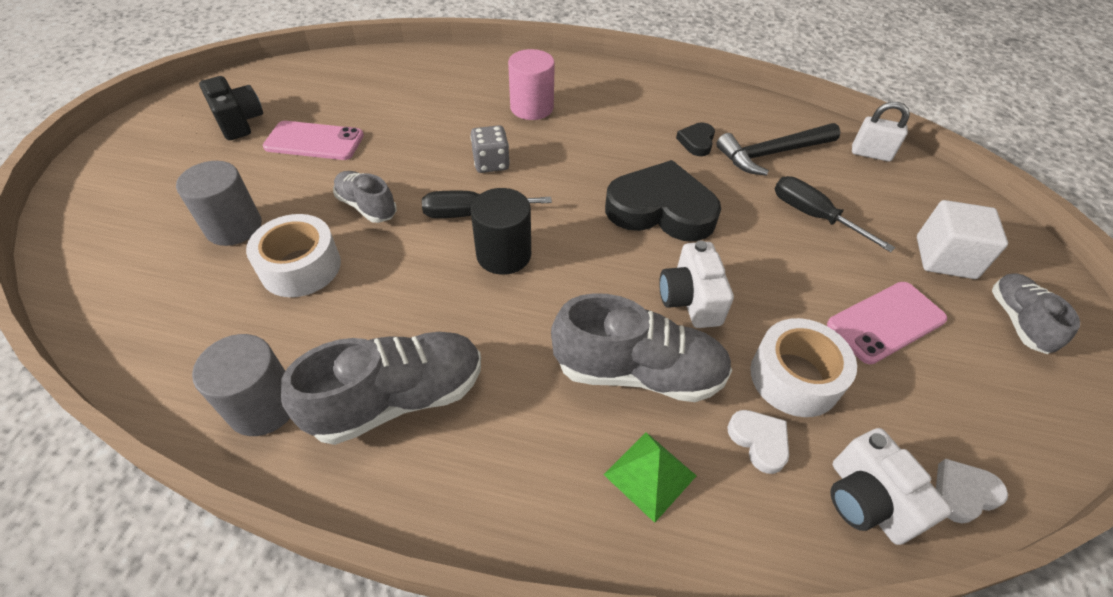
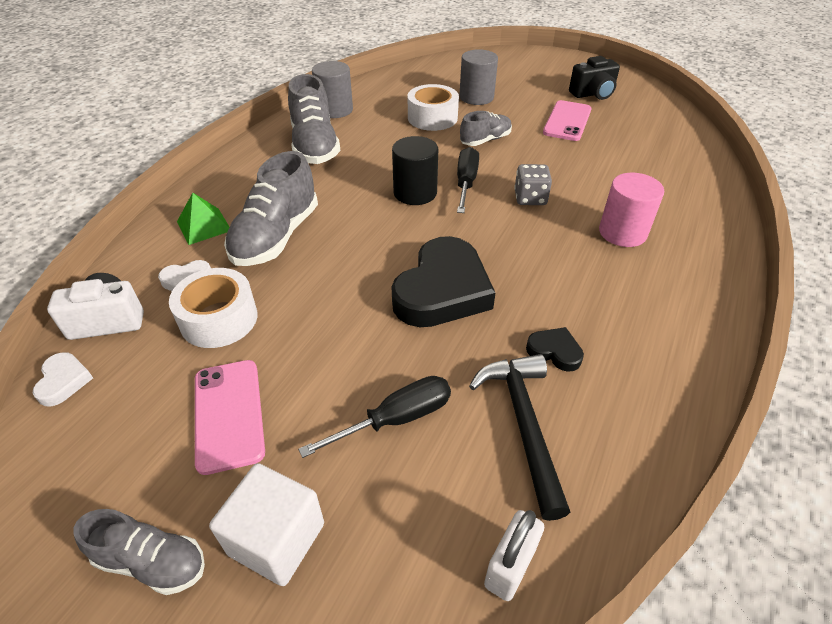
camera: 105 degrees right, 5 degrees down
white camera [659,240,734,328] -> none

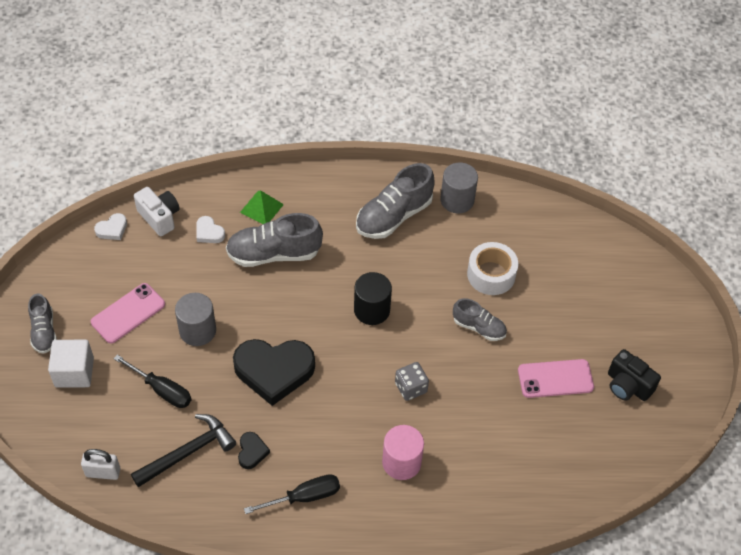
camera: 60 degrees right, 10 degrees up
white tape [169,268,258,348] -> none
black screwdriver [457,147,479,213] -> black screwdriver moved to [244,474,340,514]
grey cylinder [459,49,498,105] -> grey cylinder moved to [175,293,216,346]

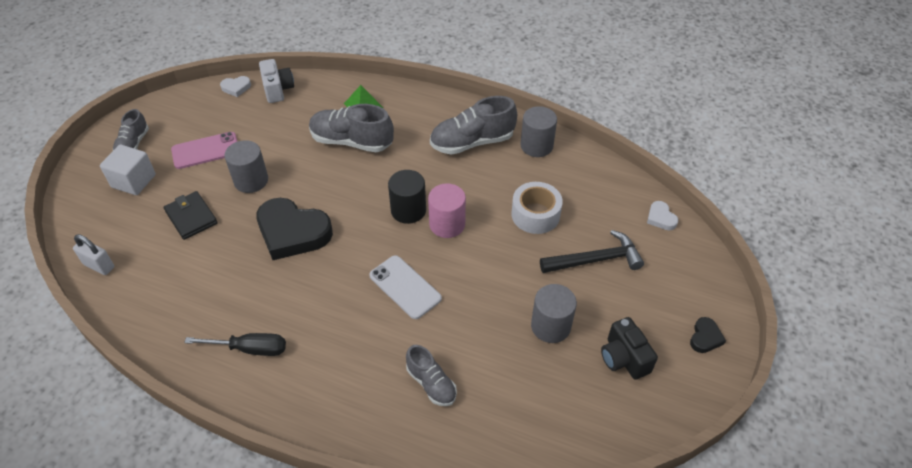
camera: 25 degrees right, 5 degrees down
black screwdriver [113,355,191,408] -> black wallet [164,191,218,240]
black hammer [131,414,236,487] -> black hammer moved to [540,230,644,273]
white heart [196,216,225,243] -> white heart moved to [647,201,678,230]
black heart [238,432,270,469] -> black heart moved to [690,317,726,353]
pink cylinder [382,425,424,480] -> pink cylinder moved to [428,183,466,238]
grey dice [395,362,429,401] -> white phone [369,255,442,319]
grey shoe [453,298,507,341] -> grey shoe moved to [406,345,457,406]
pink phone [518,359,594,398] -> grey cylinder [531,284,577,343]

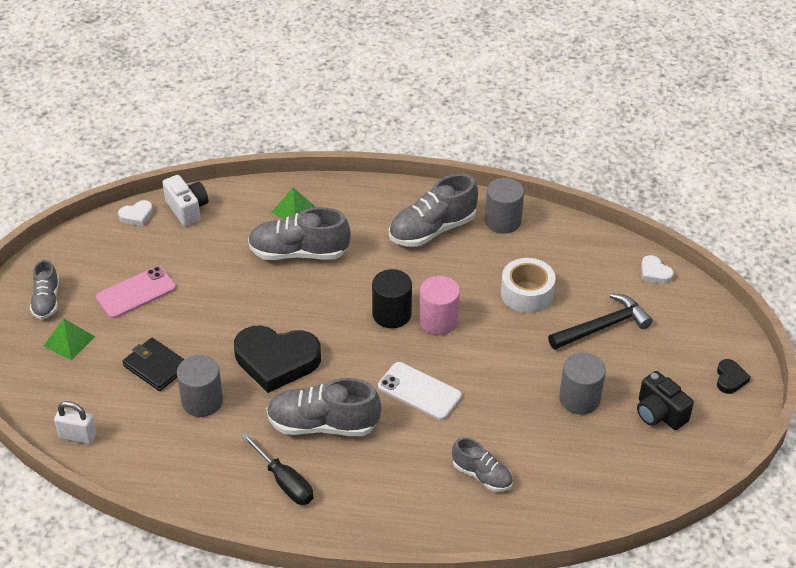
camera: 15 degrees left, 5 degrees down
white cube [100,145,156,195] -> green pyramid [43,318,95,360]
black screwdriver [184,333,286,356] -> black screwdriver turned 60 degrees clockwise [241,433,313,505]
grey cylinder [225,140,268,193] -> grey cylinder moved to [177,355,223,417]
none -> grey shoe [267,378,381,436]

